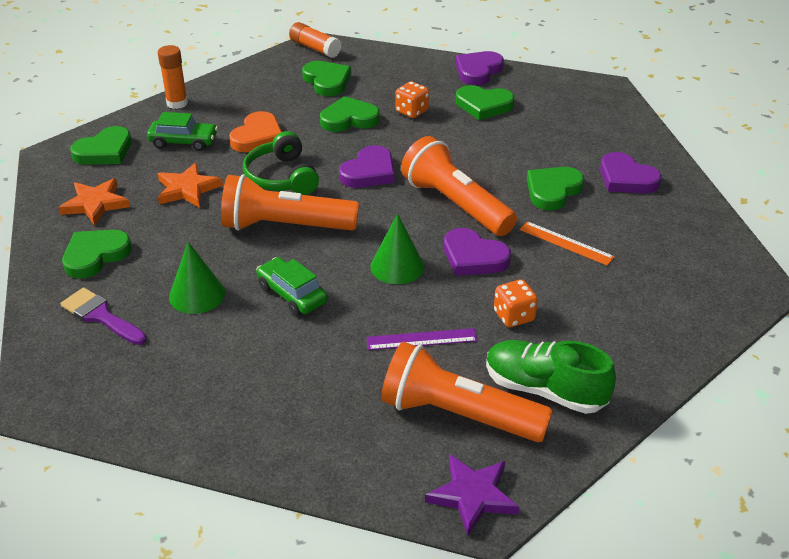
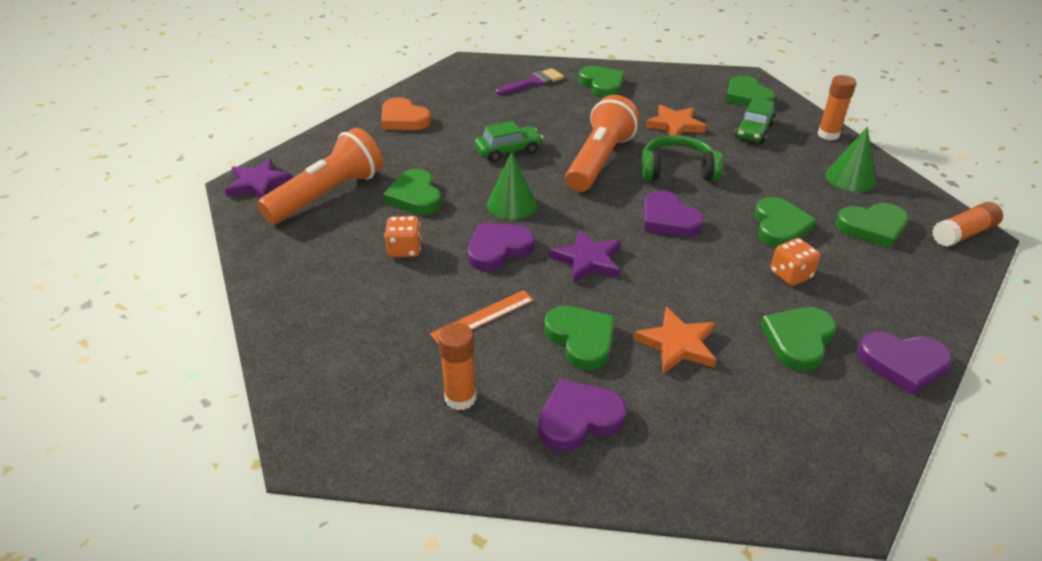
camera: 110 degrees right, 0 degrees up
orange star [58,178,130,226] -> orange star moved to [633,307,717,374]
green cone [169,242,225,314] -> green cone moved to [825,126,876,192]
orange heart [229,111,282,152] -> orange heart moved to [381,97,431,130]
purple ruler [366,328,478,350] -> green heart [383,169,442,215]
orange flashlight [401,136,517,236] -> purple star [549,230,621,284]
purple heart [456,51,504,85] -> purple heart turned 135 degrees clockwise [858,332,952,395]
green shoe [486,340,616,414] -> none
none -> orange glue stick [438,323,476,410]

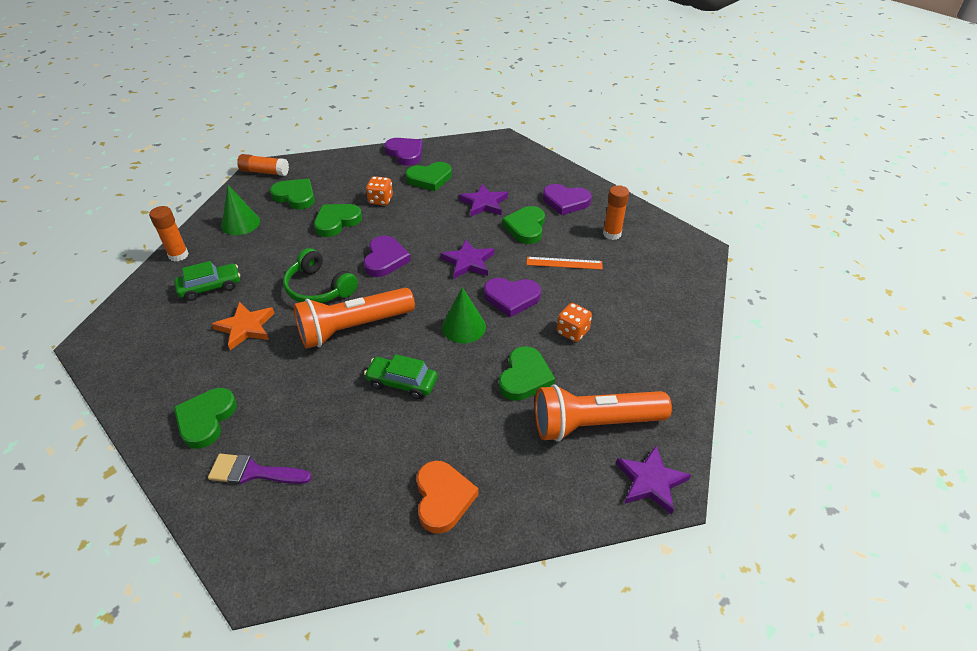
camera: 140 degrees left, 5 degrees up
orange star [633,307,717,374] -> purple star [459,184,508,217]
green heart [726,75,775,107] -> none

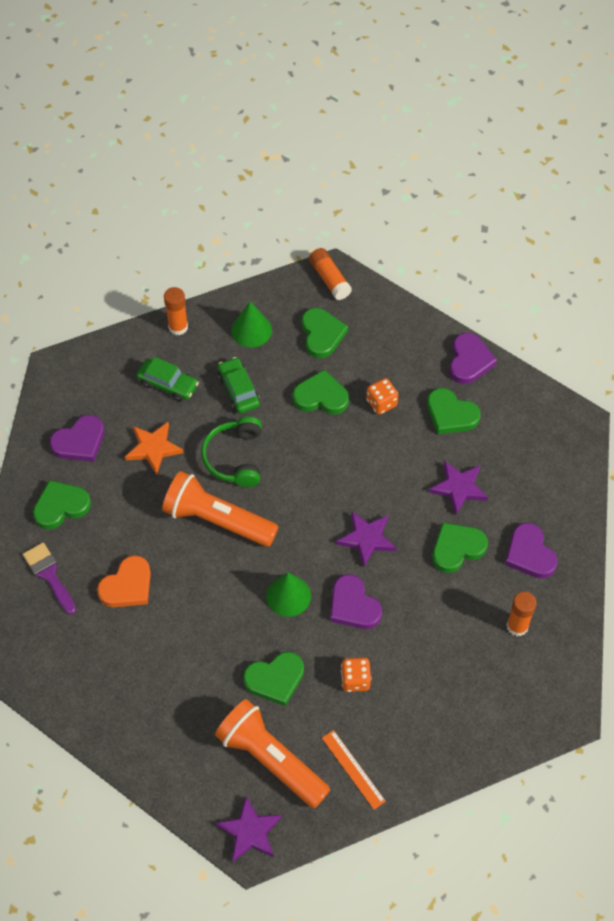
camera: 50 degrees right, 15 degrees up
purple heart [364,236,411,277] -> purple heart moved to [50,415,104,462]
green car [364,354,437,399] -> green car moved to [218,357,260,414]
orange heart [417,461,479,534] -> orange heart moved to [97,555,151,607]
orange ruler [526,257,603,270] -> orange ruler moved to [322,730,386,810]

